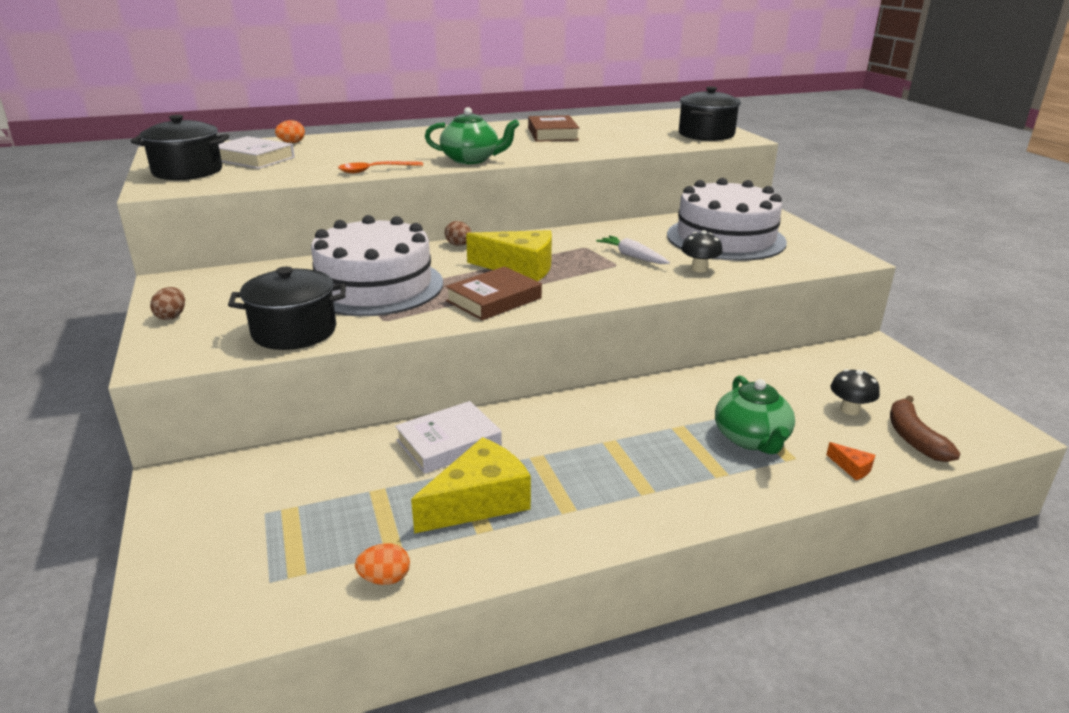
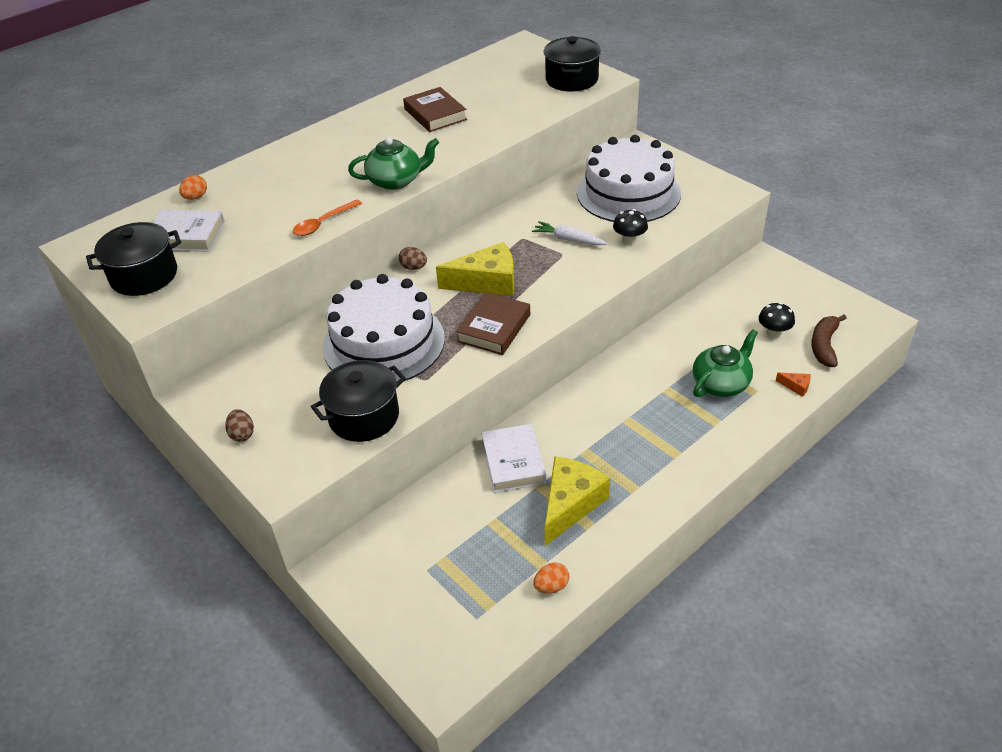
camera: 20 degrees left, 15 degrees up
white book [395,401,502,474] -> white book turned 45 degrees counterclockwise [481,424,546,493]
green teapot [715,376,795,454] -> green teapot turned 105 degrees counterclockwise [693,329,758,397]
brown banana [890,396,961,462] -> brown banana turned 45 degrees clockwise [811,314,847,367]

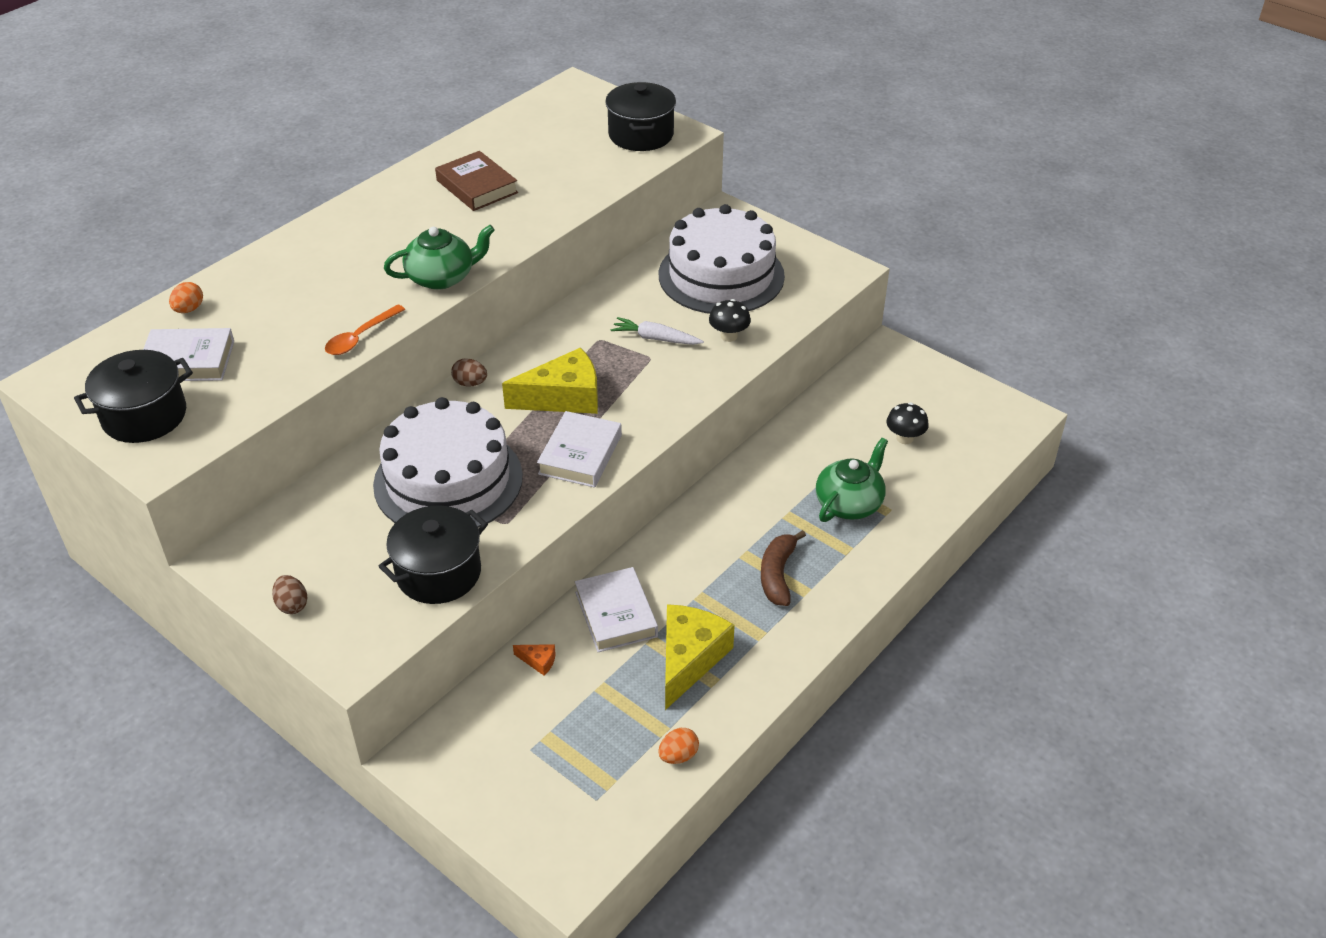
camera: 10 degrees left, 0 degrees up
brown book [456,292,530,355] -> white book [537,411,622,488]
orange cheese [776,372,811,397] -> orange cheese moved to [513,644,556,676]
brown banana [811,314,847,367] -> brown banana moved to [761,530,806,606]

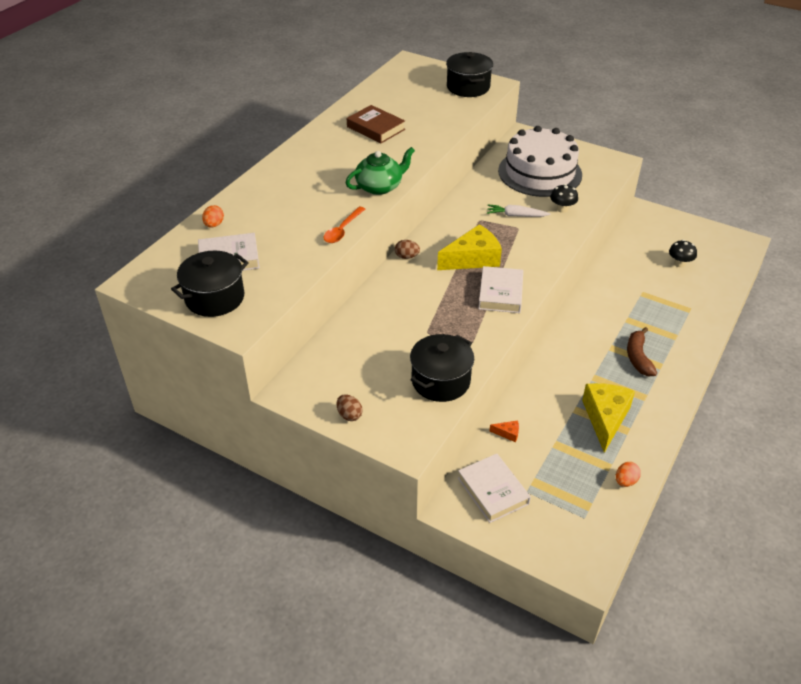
camera: 10 degrees left, 0 degrees up
white cake [373,397,523,528] -> none
white book [575,567,658,652] -> white book moved to [458,453,531,523]
green teapot [816,438,888,522] -> none

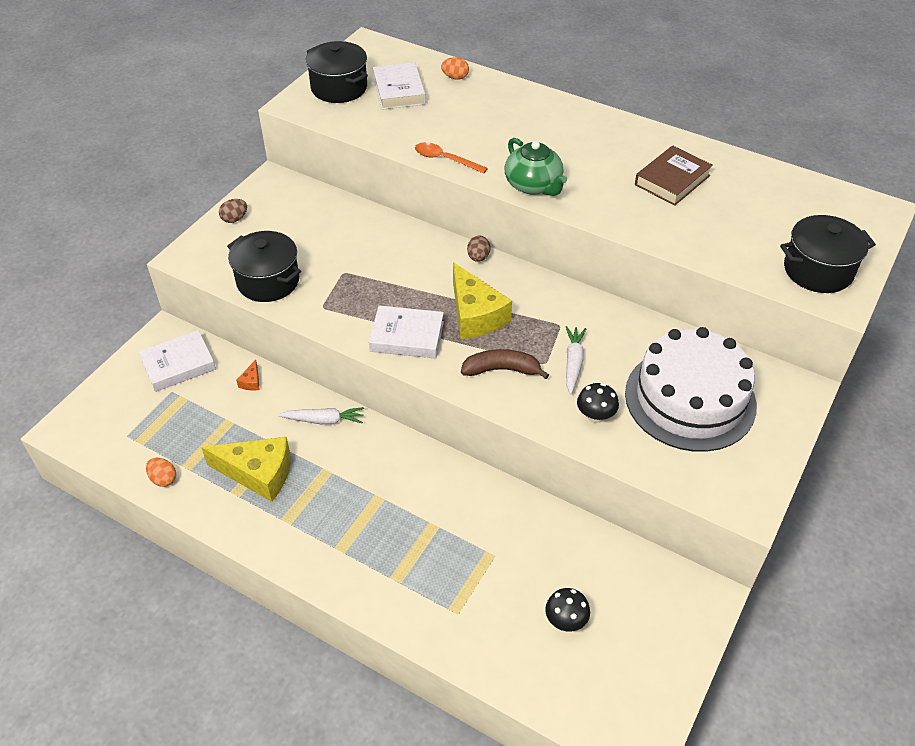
camera: 90 degrees right, 5 degrees up
brown banana [627,327,657,376] -> brown banana moved to [461,349,549,379]
none -> white carrot [278,407,364,424]

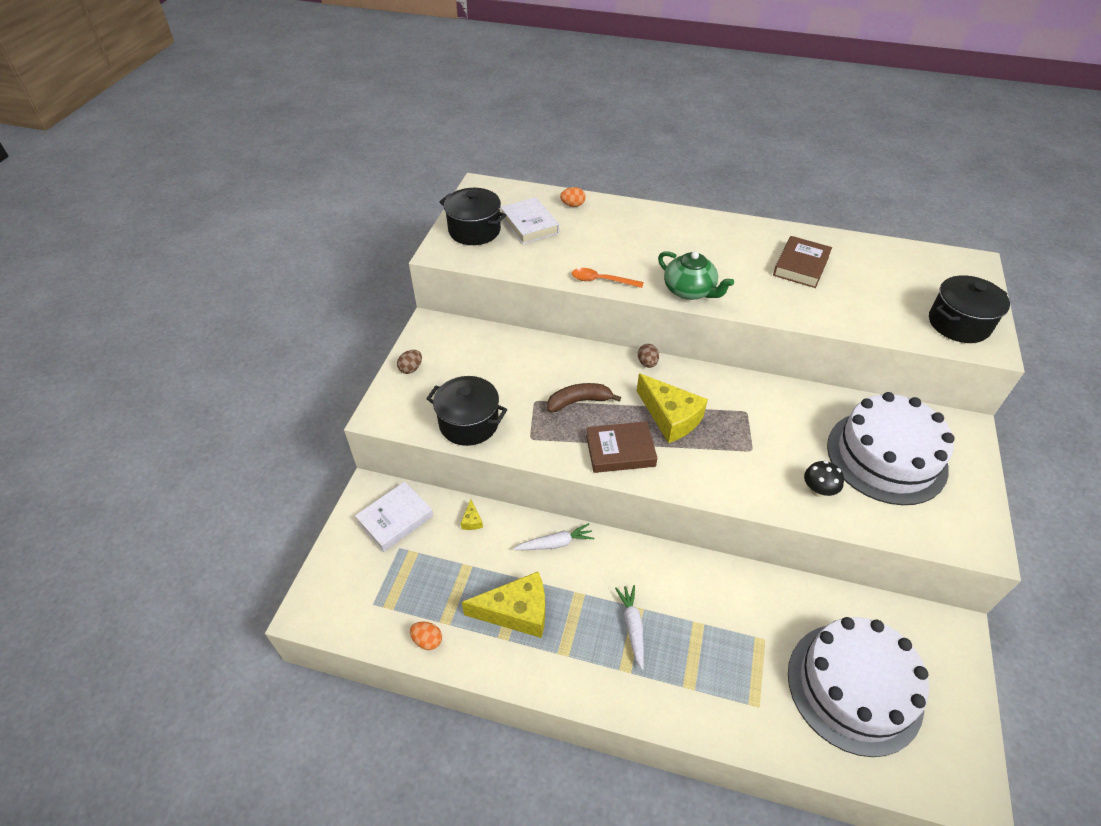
camera: 15 degrees left, 0 degrees up
orange cheese [236,359,260,391] -> yellow cheese [461,499,483,530]
white book [369,306,444,359] -> brown book [586,421,658,473]
brown banana [461,349,549,379] -> brown banana moved to [547,383,621,412]
black mushroom [545,588,590,631] -> white cake [788,617,929,757]
white carrot [566,326,586,394] -> white carrot moved to [615,585,644,670]

